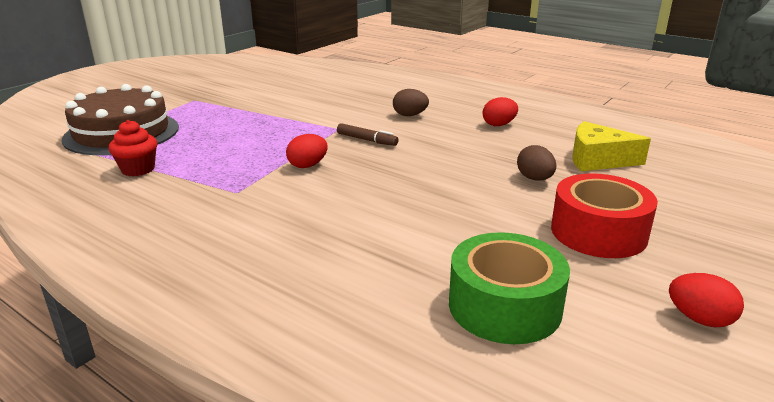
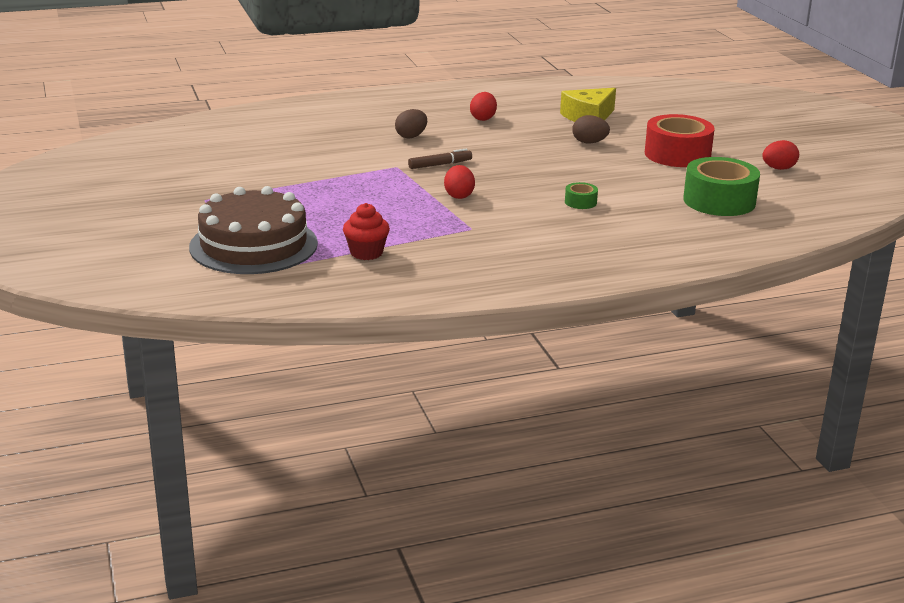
camera: 55 degrees left, 0 degrees up
none -> green tape [565,182,598,209]

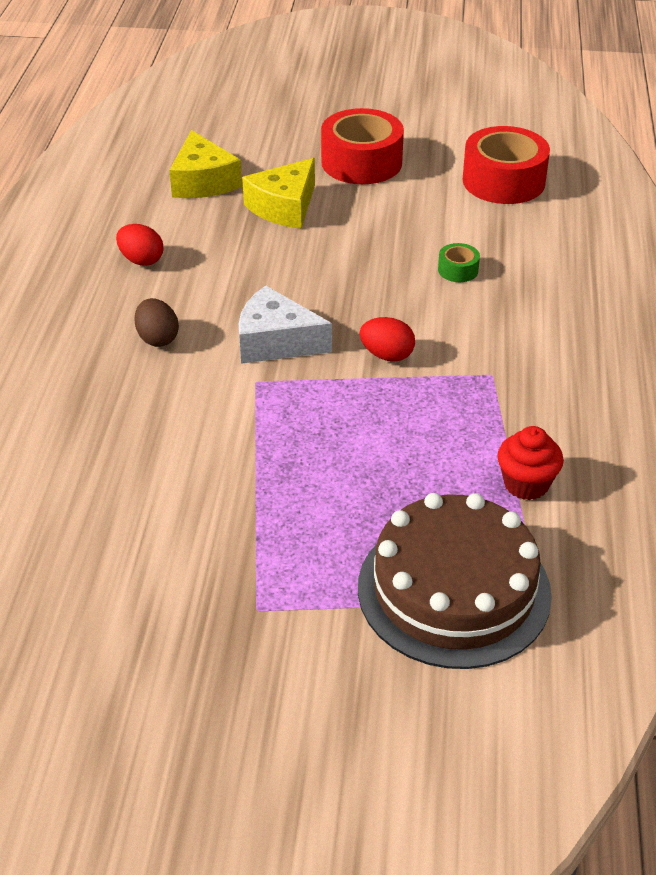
camera: 65 degrees left, 15 degrees up
brown marker [408,148,472,169] -> white cheese [239,286,332,364]
brown egg [572,115,610,143] -> yellow cheese [242,158,315,229]
green tape [683,157,760,216] -> red tape [463,126,550,204]
red egg [762,140,799,170] -> none

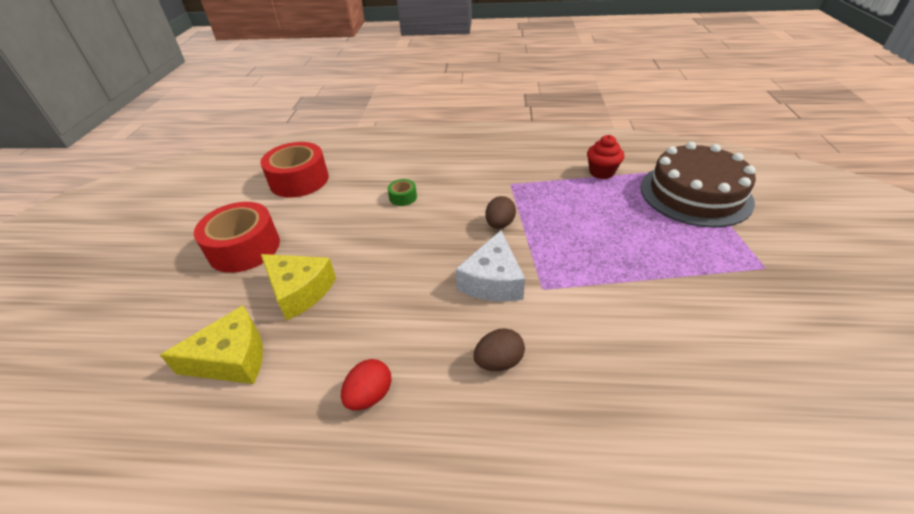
camera: 90 degrees left, 0 degrees up
red egg [360,317,415,362] -> brown egg [485,196,516,229]

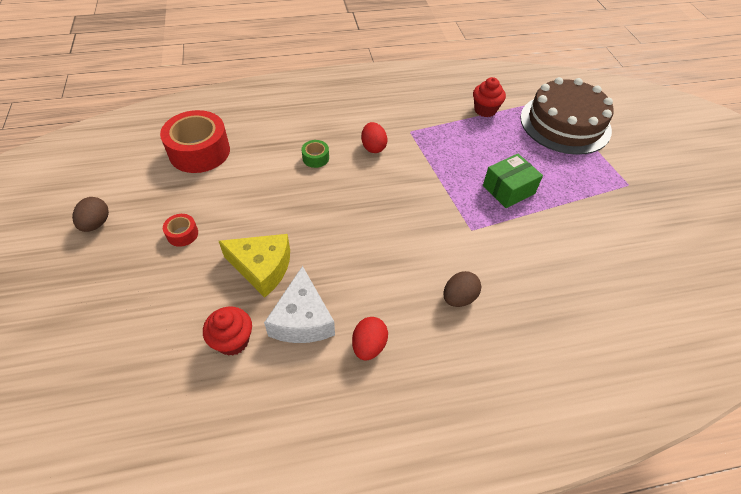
camera: 20 degrees left, 10 degrees up
yellow cheese [160,305,263,384] -> red cupcake [203,306,252,356]
red tape [194,202,280,273] -> red tape [163,214,198,247], size x0.45
white cheese [455,230,525,301] -> white cheese moved to [264,266,335,343]
brown egg [485,196,516,229] -> brown egg moved to [72,197,109,232]
none -> red egg [361,122,387,153]
none -> green box [483,154,543,208]

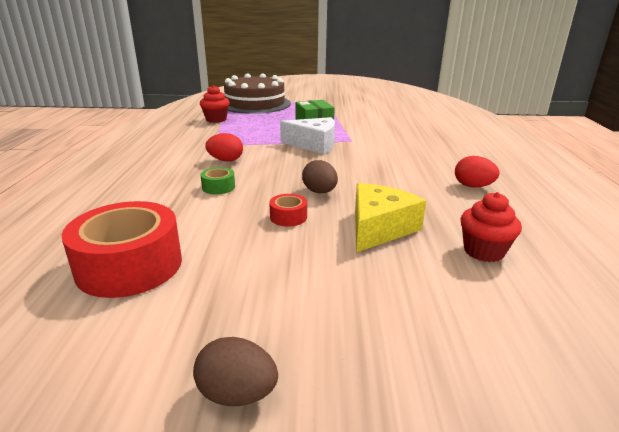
camera: 75 degrees left, 25 degrees down
red tape [163,214,198,247] -> red tape moved to [269,194,307,226]
white cheese [264,266,335,343] -> white cheese moved to [280,117,335,154]
brown egg [444,271,481,307] -> brown egg moved to [302,160,338,193]

